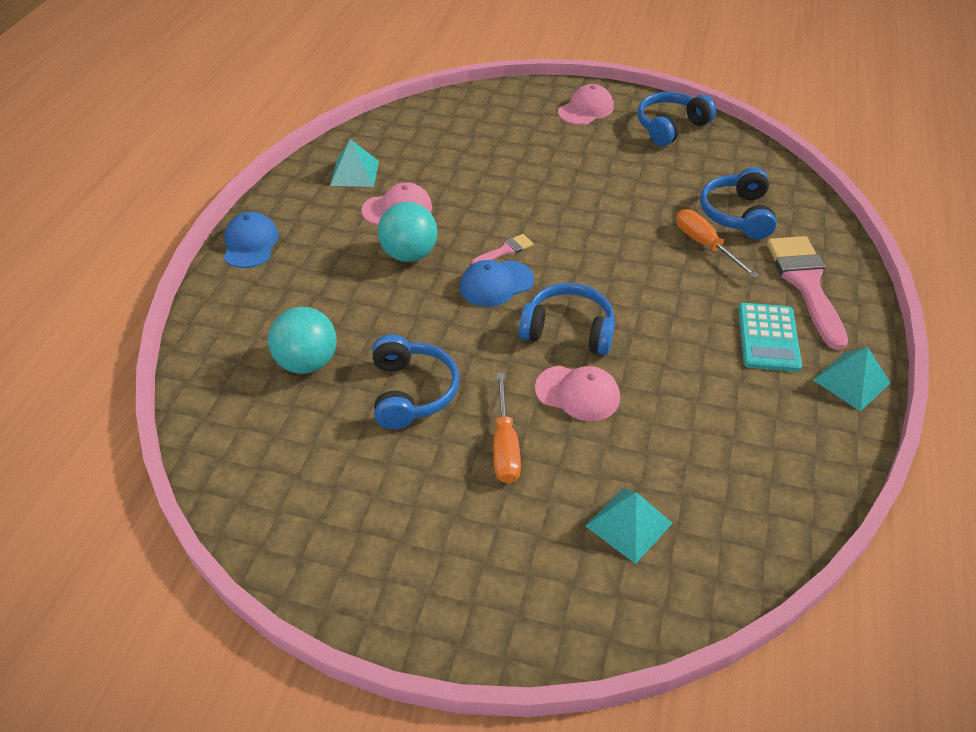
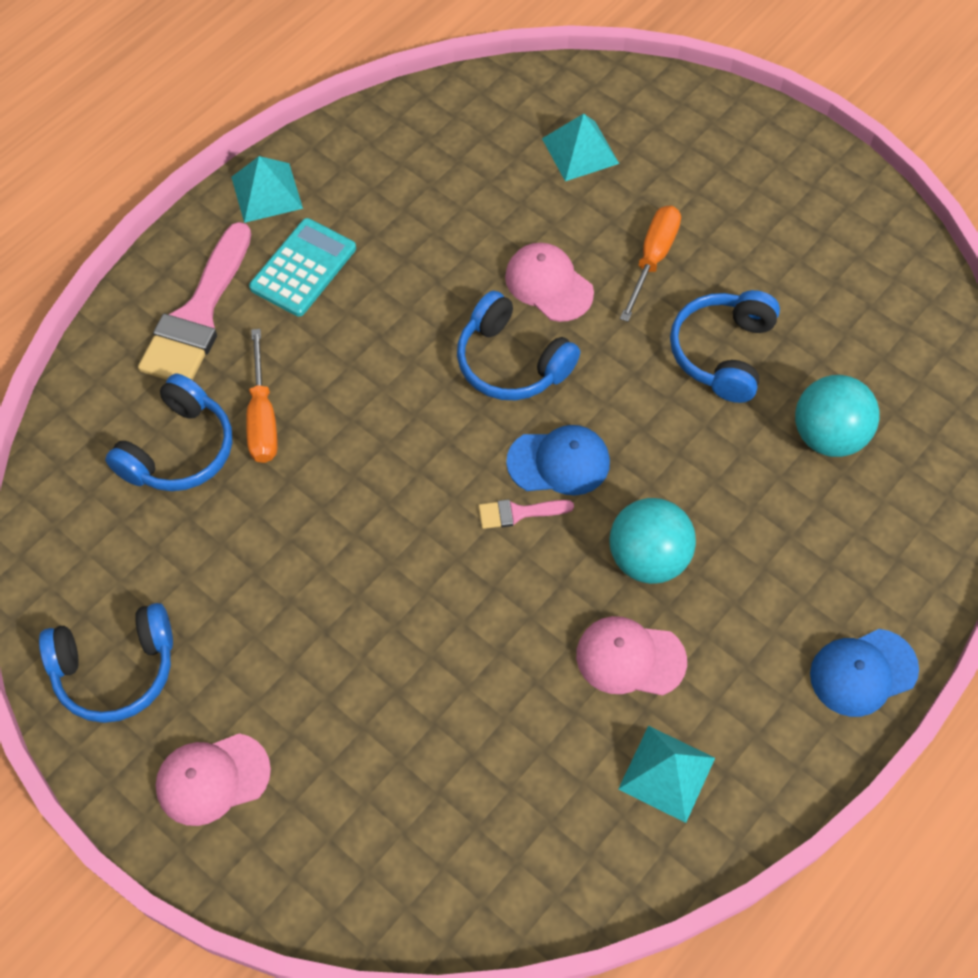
camera: 155 degrees left, 15 degrees up
blue cap [224,212,279,268] -> blue cap turned 45 degrees clockwise [810,629,919,717]

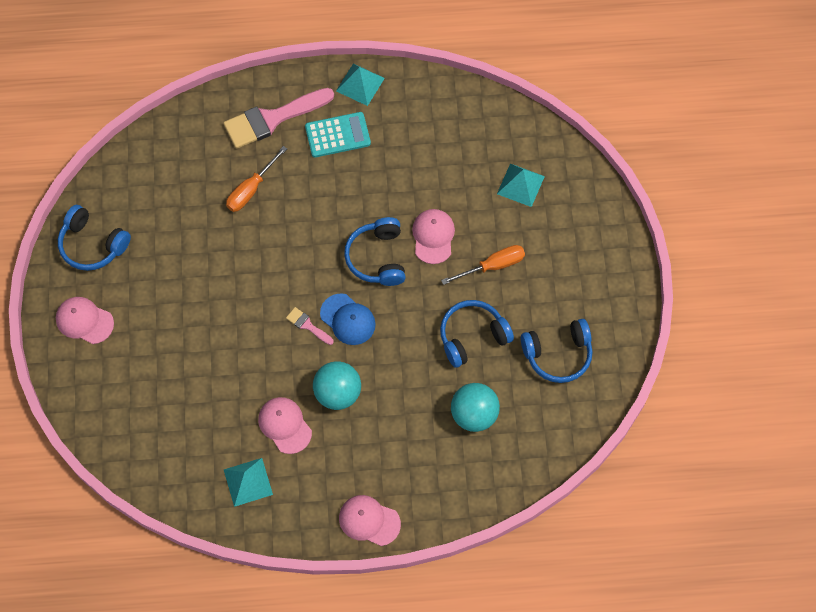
camera: 45 degrees right, 5 degrees up
blue headphones [105,374,232,491] -> blue headphones moved to [521,319,592,383]
blue cap [810,629,919,717] -> pink cap [339,495,401,546]

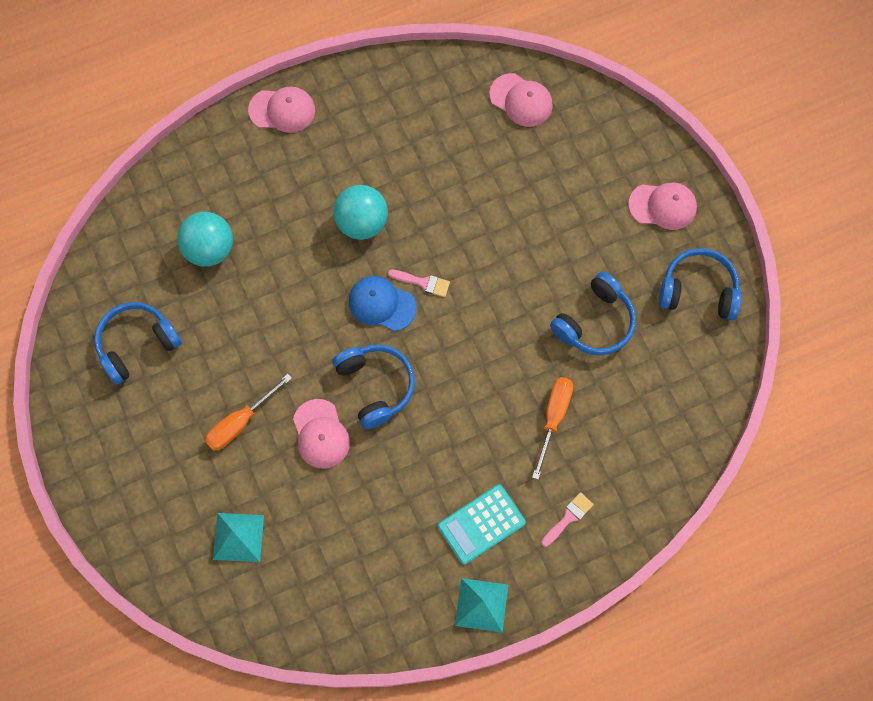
camera: 160 degrees right, 5 degrees up
pink brush [223,88,334,149] -> pink brush [541,492,594,547], size x0.45
turquoise pyramid [224,458,273,507] -> none
pink cap [258,397,312,454] -> pink cap moved to [489,73,553,127]
blue headphones [440,300,514,368] -> blue headphones moved to [550,272,636,355]

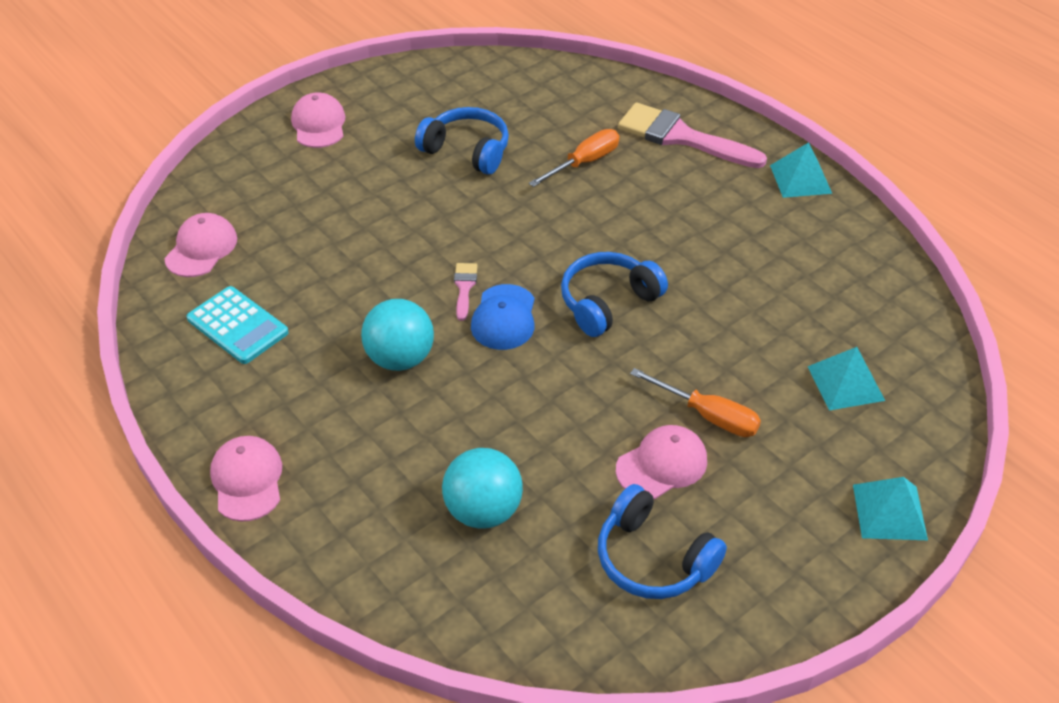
camera: 105 degrees left, 25 degrees down
pink cap [293,399,350,469] -> pink cap moved to [616,425,707,499]
turquoise calculator [438,484,526,565] -> turquoise calculator moved to [186,286,289,364]
orange screwdriver [532,377,573,480] -> orange screwdriver turned 135 degrees clockwise [529,129,619,187]
pink brush [541,492,594,547] -> pink brush [618,102,767,168], size x2.22
blue headphones [659,248,742,320] -> none
none -> turquoise pyramid [853,477,928,540]

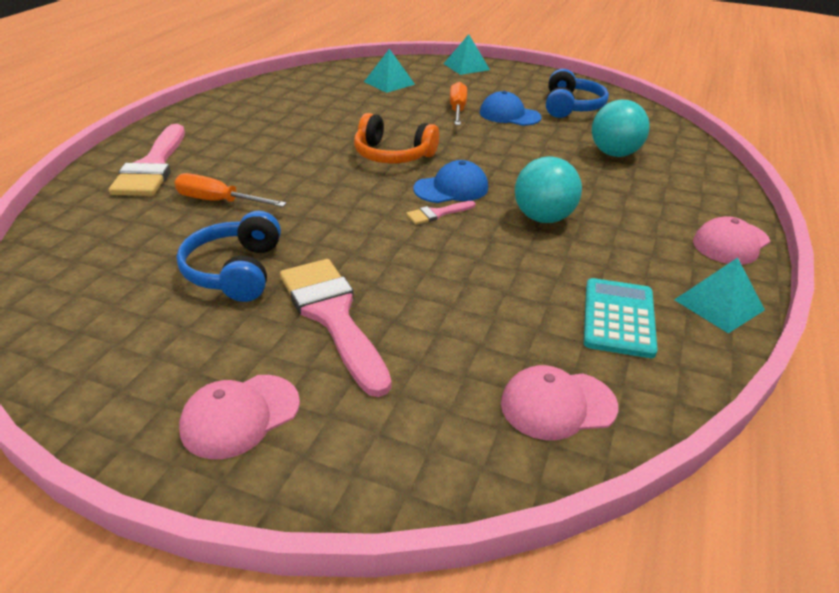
camera: 120 degrees left, 10 degrees down
blue headphones [561,252,668,337] -> orange headphones [354,113,439,163]
pink cap [616,425,707,499] -> blue cap [480,91,542,126]
turquoise pyramid [770,142,832,198] -> turquoise pyramid moved to [674,258,765,333]
none -> pink brush [280,259,391,397]

